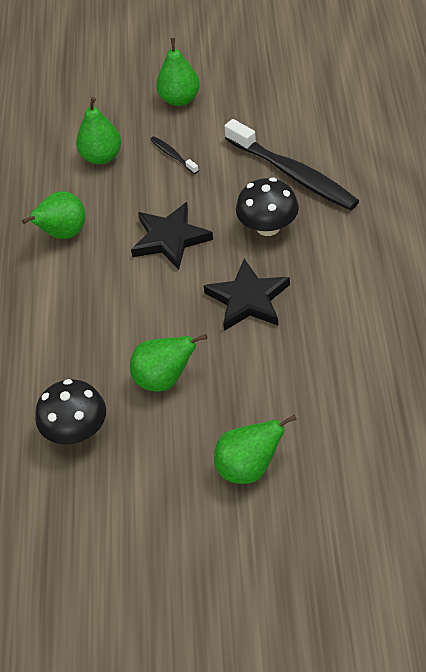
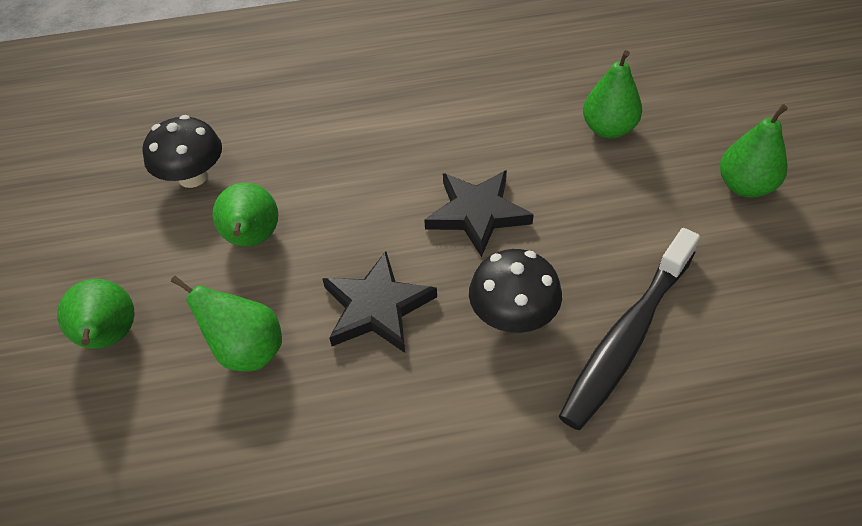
camera: 80 degrees right, 0 degrees up
green pear [22,191,85,239] -> green pear moved to [171,276,282,372]
black toothbrush [150,136,199,174] -> none

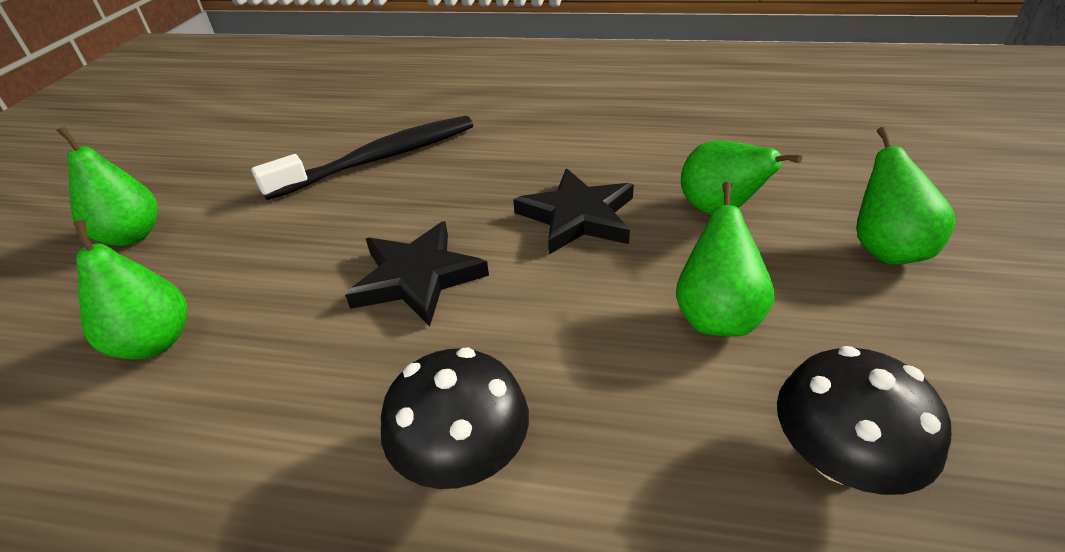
camera: 160 degrees left, 10 degrees down
black mushroom [469,249,562,333] -> black mushroom moved to [381,347,529,489]

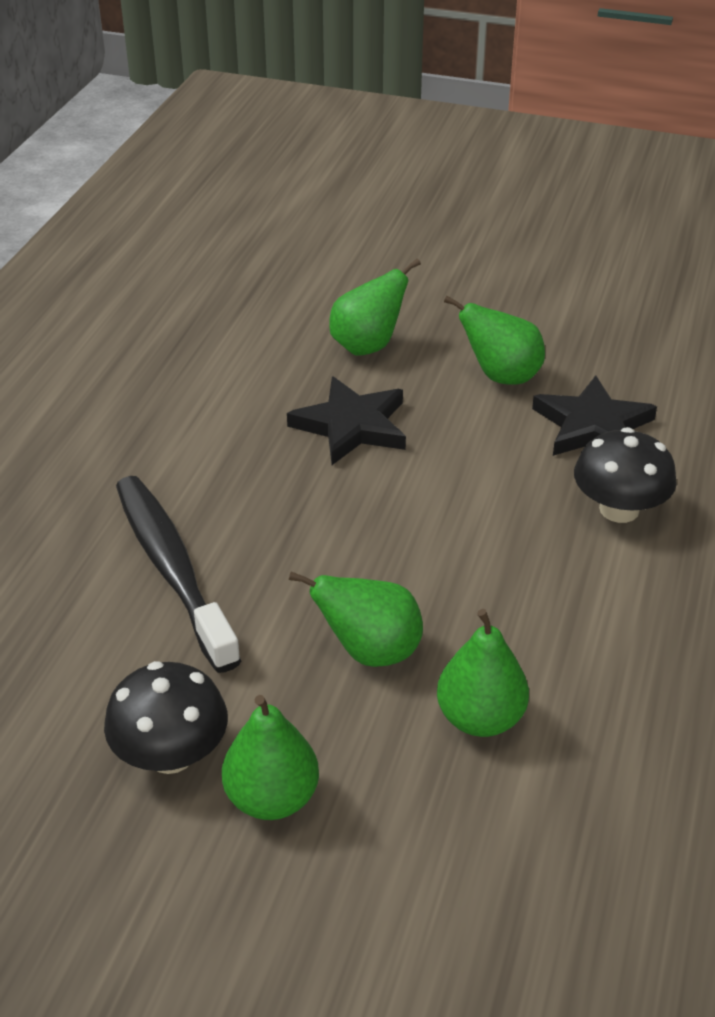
camera: 85 degrees left, 0 degrees up
black star [345,221,489,327] -> black star moved to [532,375,657,456]
black mushroom [777,346,951,495] -> black mushroom moved to [104,661,228,774]
green pear [856,127,956,264] -> green pear moved to [289,571,423,667]

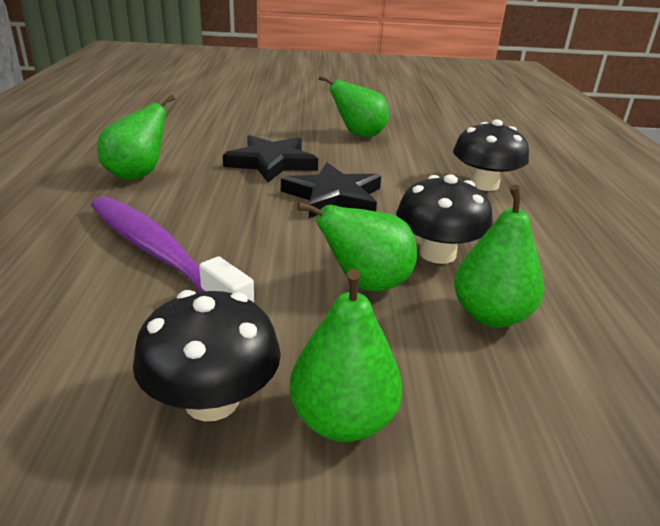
camera: 20 degrees left, 10 degrees down
black toothbrush [116,476,241,673] -> purple toothbrush [91,196,254,302]
green pear [329,259,421,356] -> green pear moved to [97,95,175,180]
black star [532,375,657,456] -> black star moved to [281,162,381,218]
none -> black mushroom [396,174,493,264]

